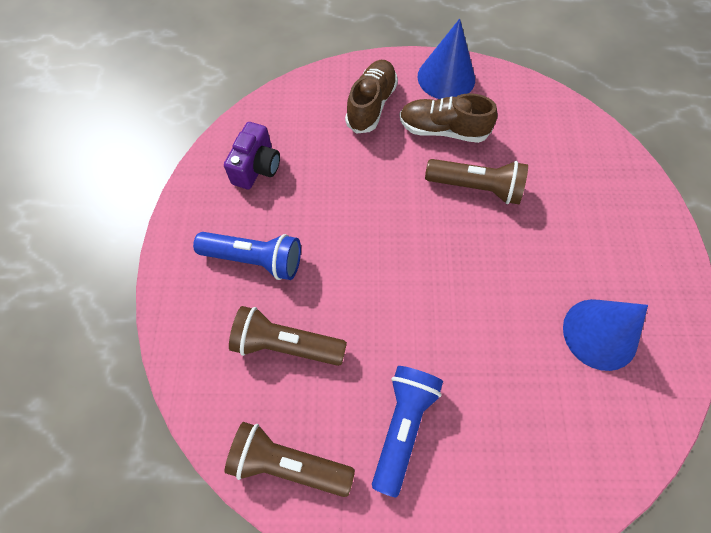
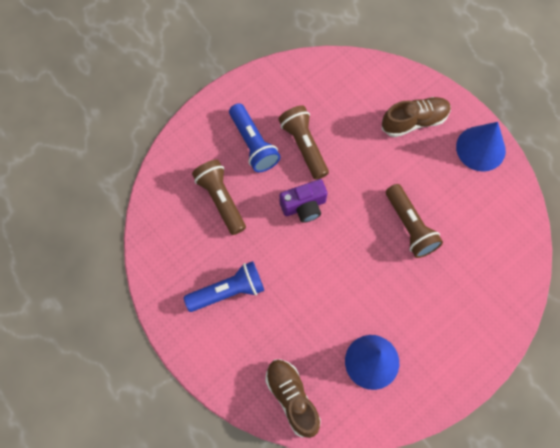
camera: 50 degrees right, 5 degrees up
purple camera [224,122,280,189] -> purple camera moved to [280,179,327,223]
brown flashlight [224,422,355,497] -> brown flashlight moved to [279,105,329,180]
brown shoe [399,93,498,143] -> brown shoe moved to [265,359,321,438]

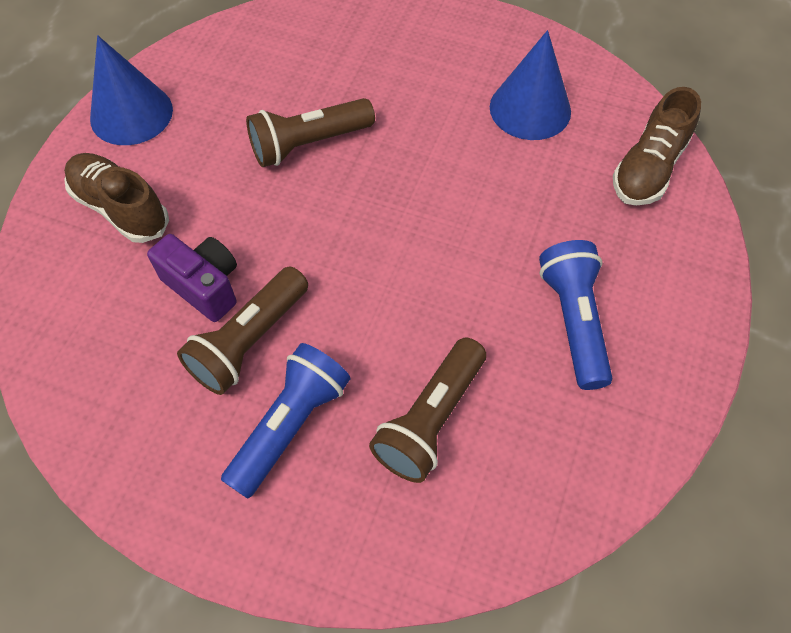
camera: 120 degrees left, 10 degrees down
blue flashlight [184,261,264,312] -> blue flashlight turned 45 degrees clockwise [539,240,613,390]
purple camera [280,179,327,223] -> purple camera moved to [147,234,237,322]
brown flashlight [386,184,443,258] -> brown flashlight turned 150 degrees counterclockwise [246,98,375,167]

